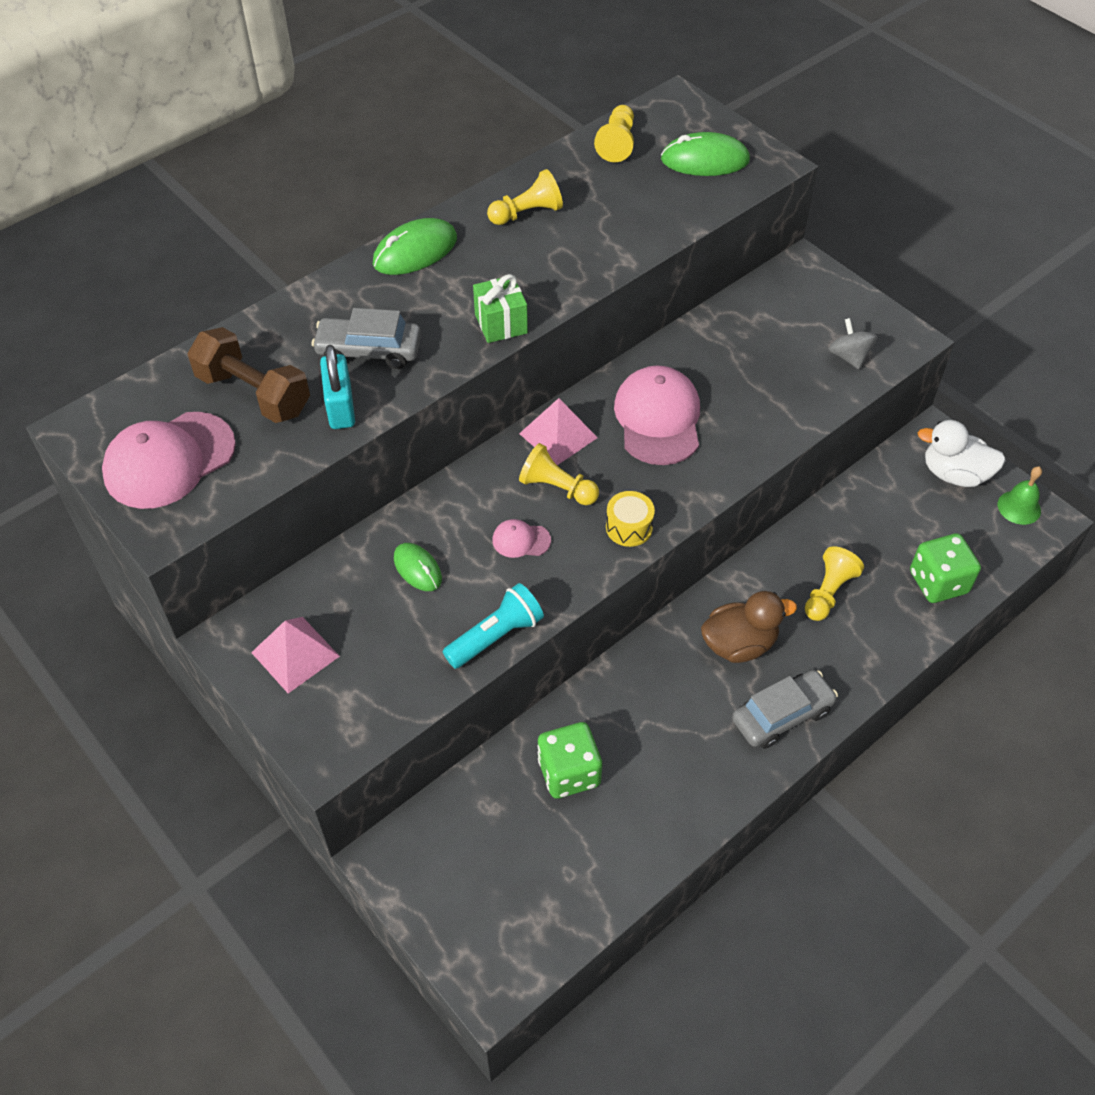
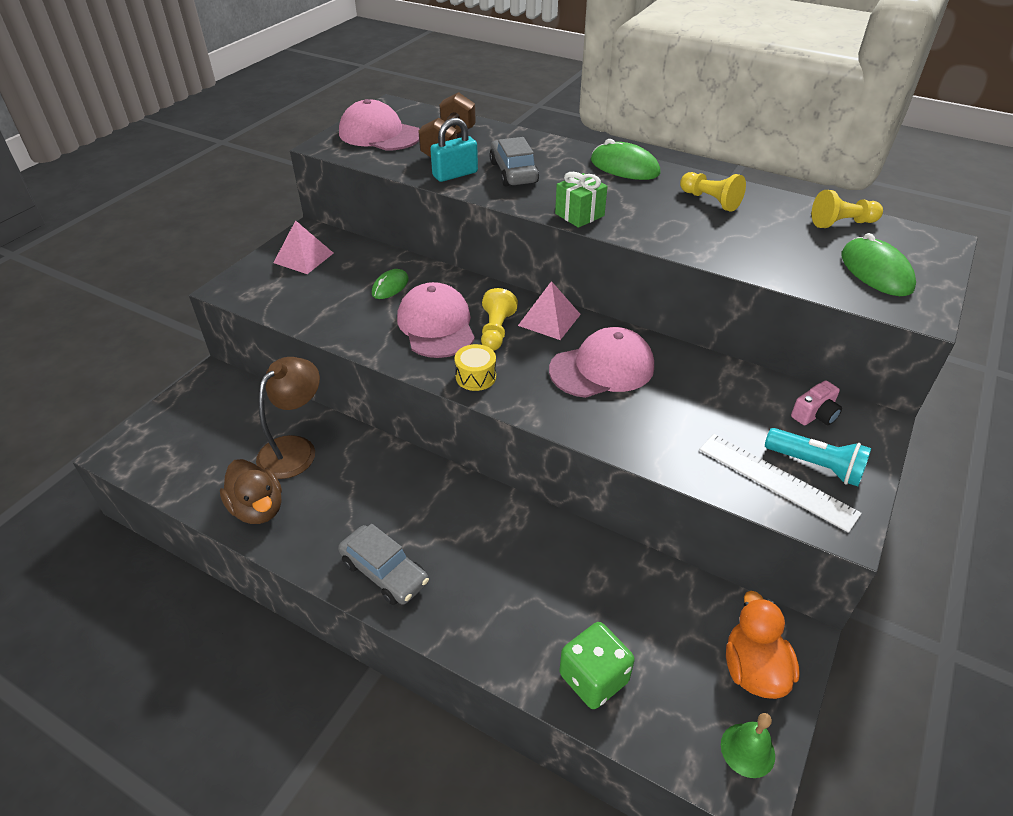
camera: 70 degrees right, 10 degrees down
turquoise flashlight [443,583,544,669] -> turquoise flashlight moved to [765,428,871,486]
pink cap [492,519,551,558] -> pink cap [397,282,475,358], size x2.17
green dice [538,722,602,799] -> brown lamp [256,357,320,479]
brown duck [701,591,797,663] -> brown duck moved to [220,459,282,524]
yellow pawn [805,546,864,621] -> none
grey spinning top [829,318,877,369] -> white ruler [699,434,862,533]
white duck [918,420,1006,487] -> orange duck [726,591,800,699]
none -> pink camera [791,381,842,425]

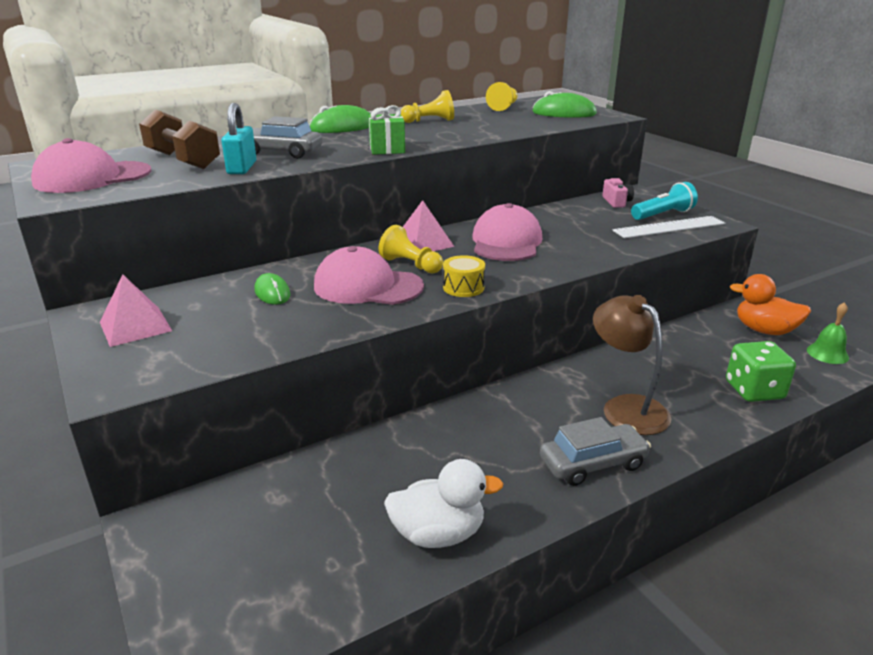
camera: 60 degrees left, 15 degrees down
brown duck [220,459,282,524] -> white duck [384,459,503,548]
brown lamp [256,357,320,479] -> brown lamp moved to [593,295,671,435]

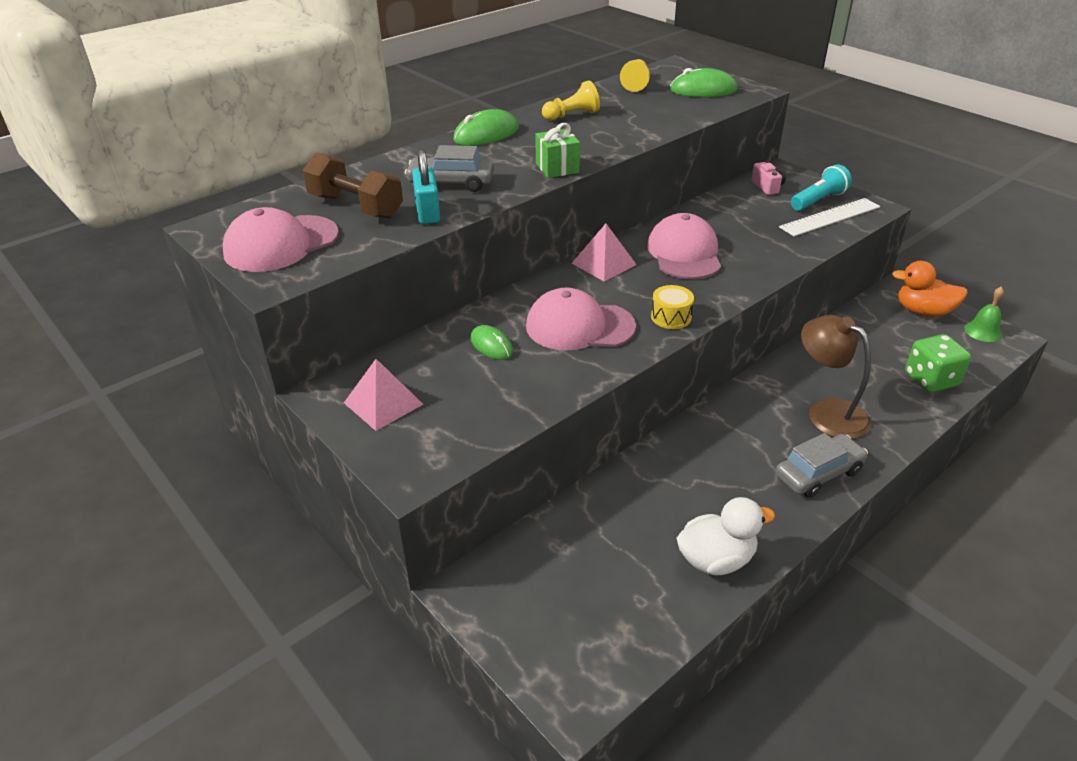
camera: 10 degrees left, 10 degrees up
yellow pawn [378,225,443,274] -> none

